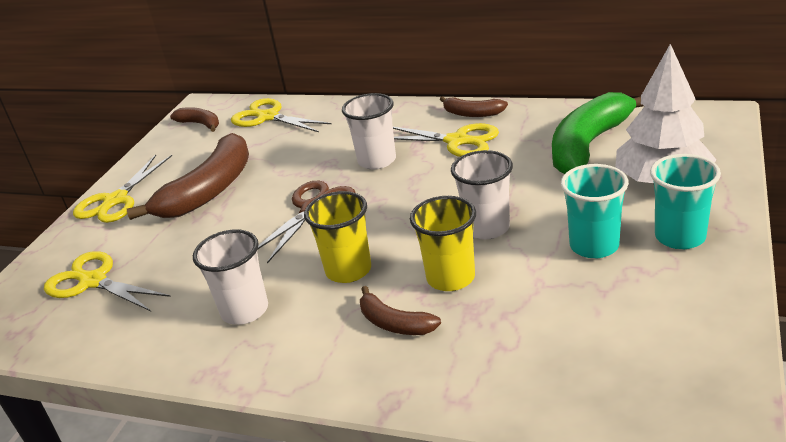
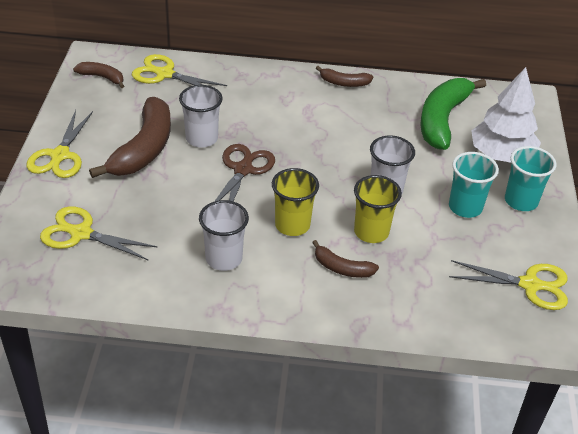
camera: 20 degrees left, 10 degrees up
white cup [342,93,396,170] -> white cup moved to [179,85,223,148]
yellow scissors [393,123,499,157] -> yellow scissors moved to [449,260,568,310]

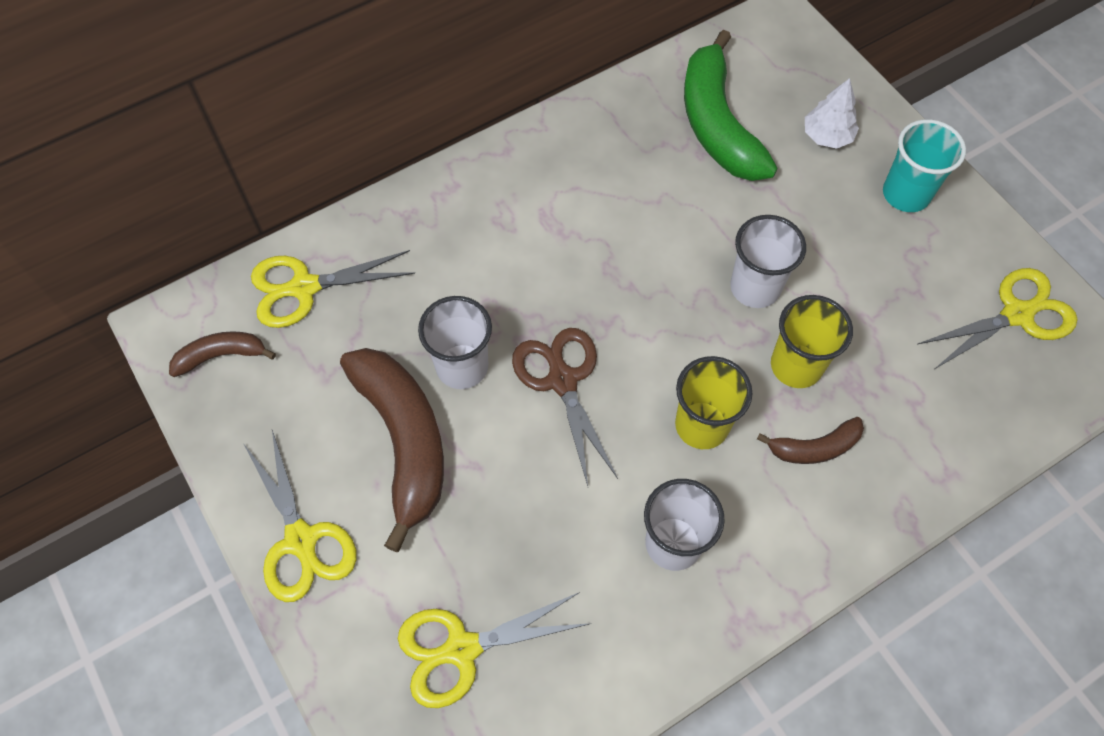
camera: 35 degrees left, 20 degrees up
brown banana [316,66,373,87] -> none
turquoise cup [449,152,499,218] -> none
white tree [471,67,541,163] -> white tree [805,78,859,149], size x0.54

